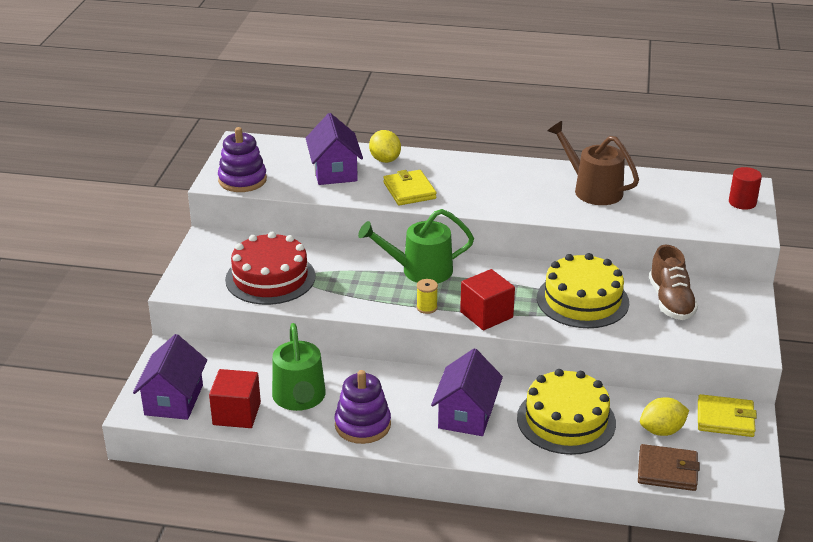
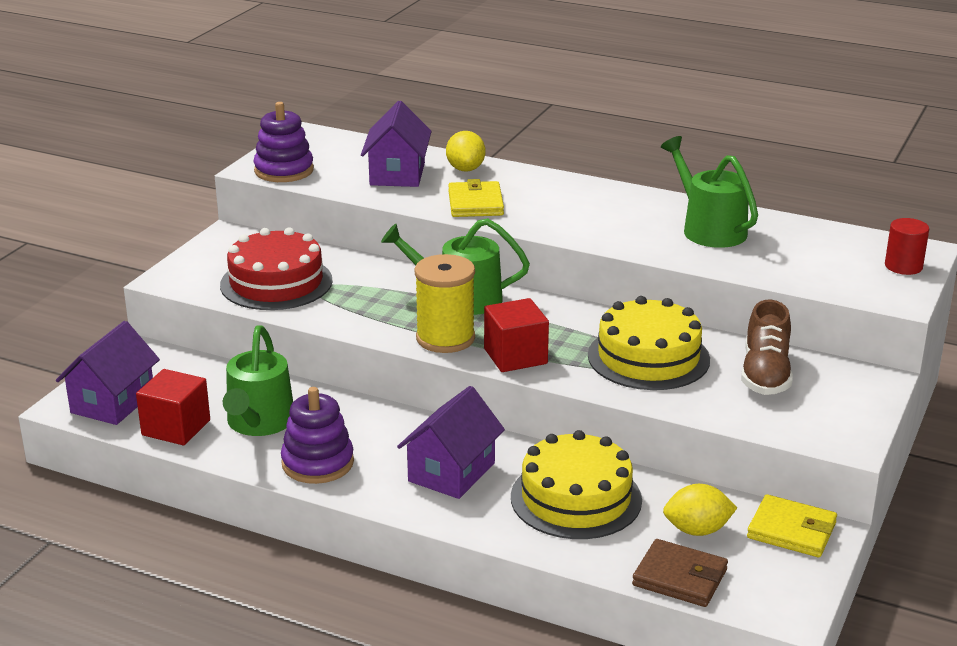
camera: 15 degrees right, 5 degrees down
yellow spool [417,279,438,314] -> yellow spool [414,254,475,353], size x2.19
brown watering can [548,121,639,205] -> green watering can [661,136,758,248]

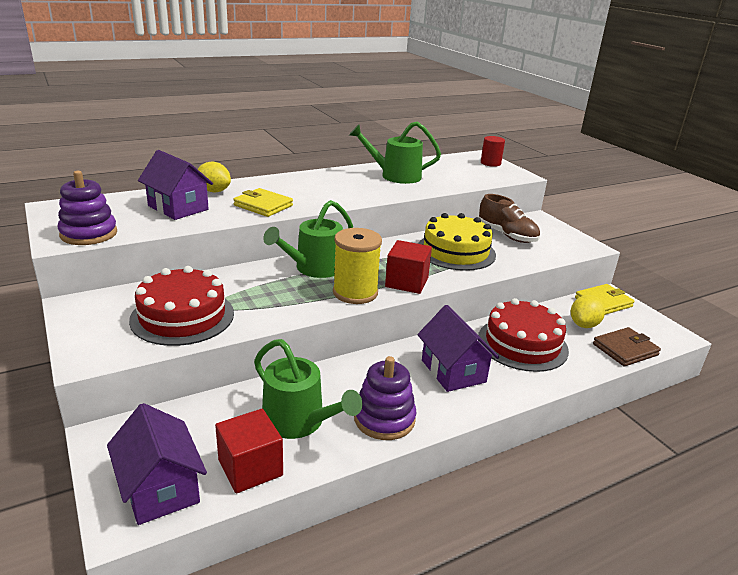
camera: 55 degrees left, 0 degrees up
yellow cake [511,430,642,539] -> red cake [478,298,569,372]

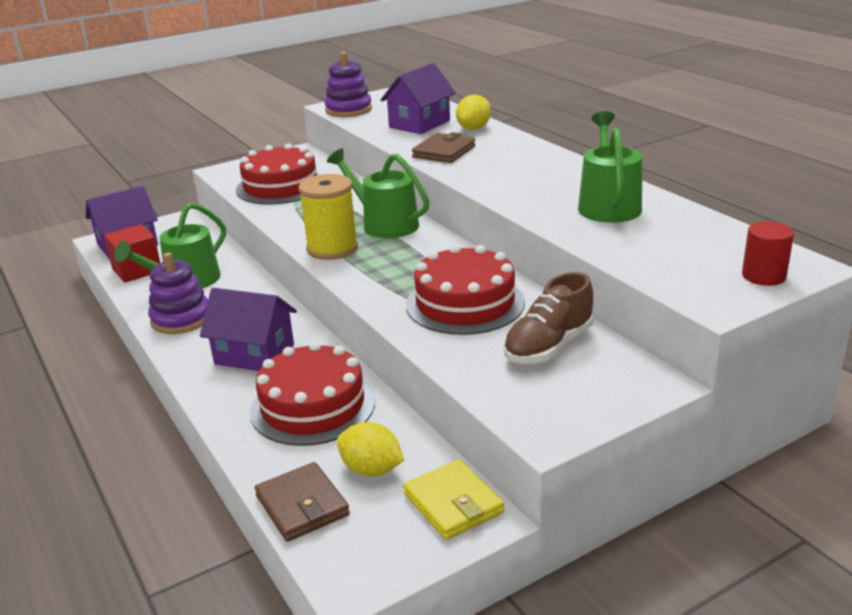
camera: 90 degrees right, 0 degrees up
yellow wallet [233,188,293,217] -> brown wallet [412,132,475,163]
red cube [385,240,432,294] -> none
purple house [417,305,499,392] -> purple house turned 45 degrees clockwise [200,288,297,371]
yellow cake [418,213,496,271] -> red cake [406,245,525,335]

